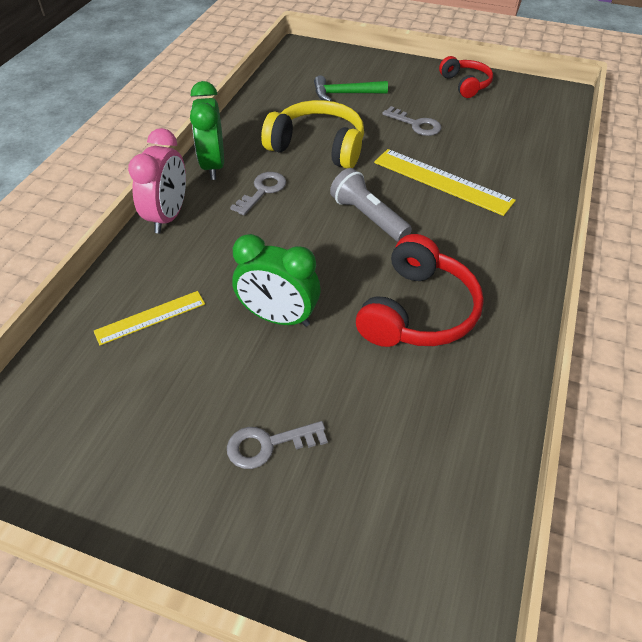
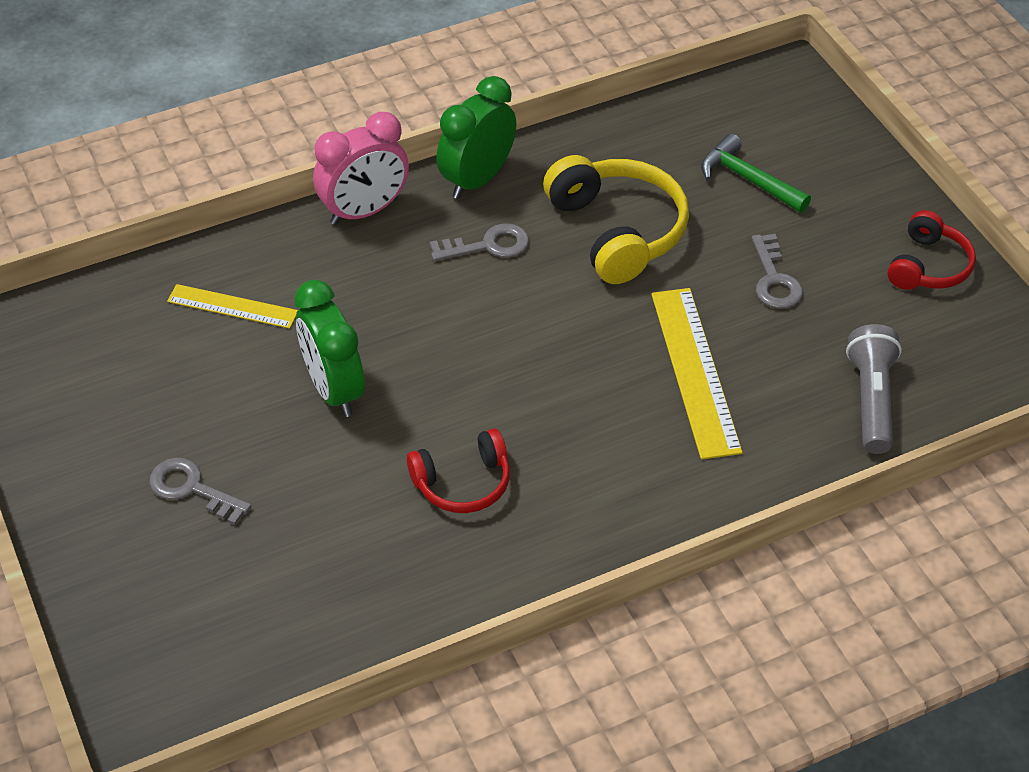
camera: 45 degrees right, 0 degrees up
grey flashlight [330,168,412,242] -> grey flashlight moved to [846,324,902,454]
red headphones [356,234,484,347] -> red headphones [407,428,510,513], size x0.61

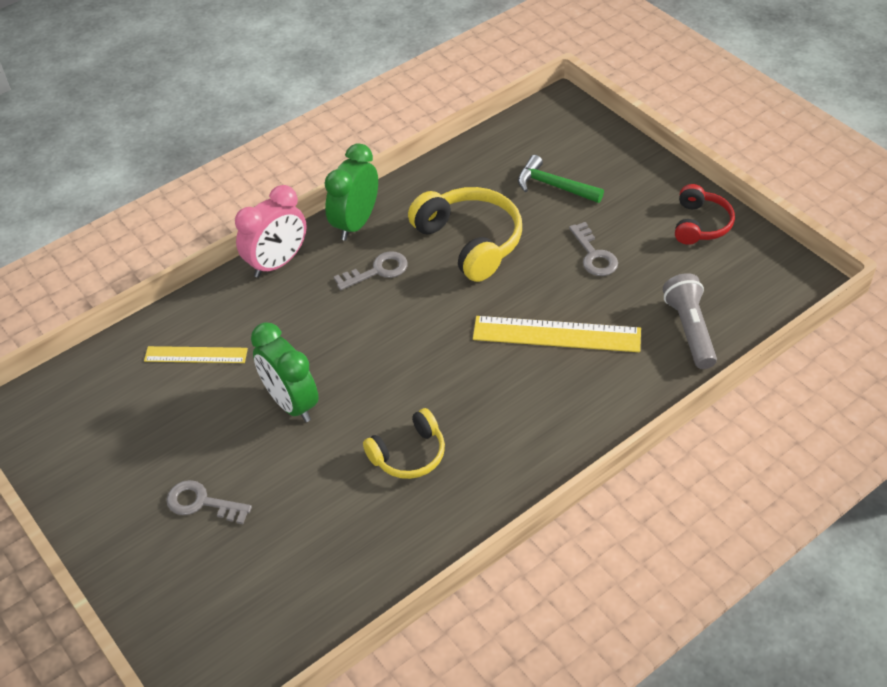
camera: 10 degrees left, 0 degrees up
red headphones [407,428,510,513] -> yellow headphones [363,408,445,479]
yellow ruler [651,288,743,460] -> yellow ruler turned 60 degrees counterclockwise [473,316,641,352]

